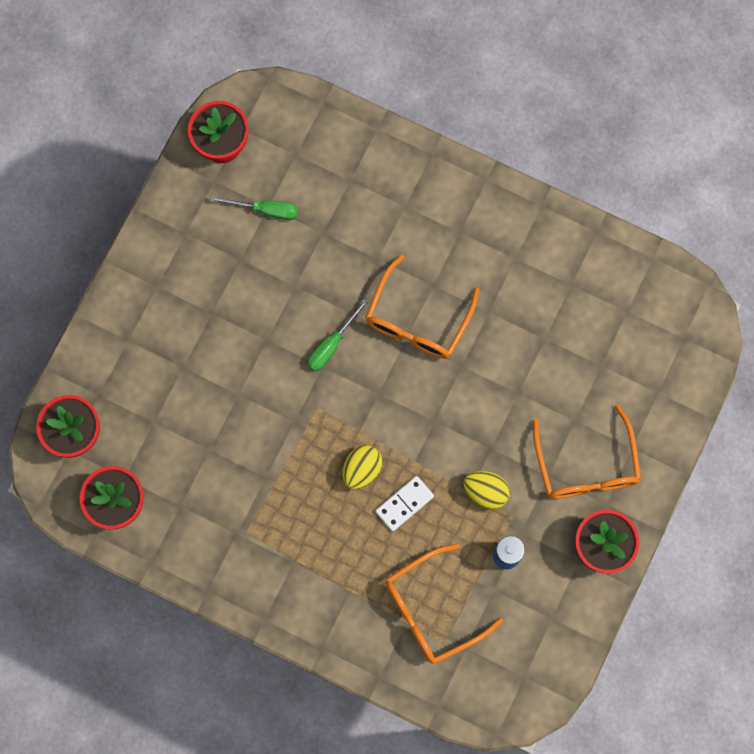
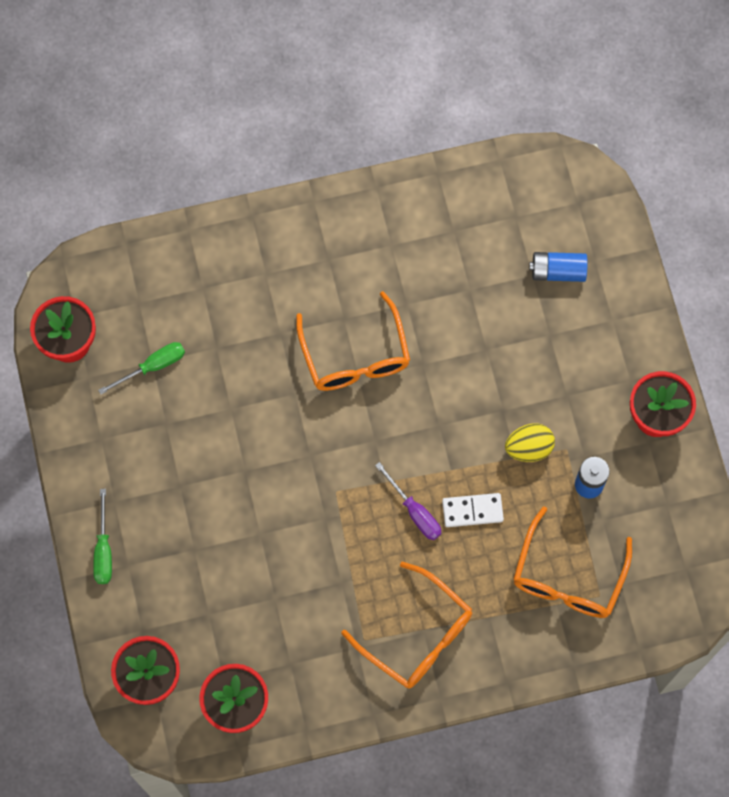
camera: 40 degrees left, 5 degrees down
green screwdriver [308,298,369,371] -> green screwdriver moved to [93,489,112,584]
yellow egg [342,445,382,490] -> purple screwdriver [375,462,441,540]
white domino [375,476,434,532] -> white domino turned 75 degrees clockwise [442,493,504,527]
orange glasses [533,405,641,499] -> orange glasses moved to [342,562,472,688]
none -> blue battery [529,252,588,282]

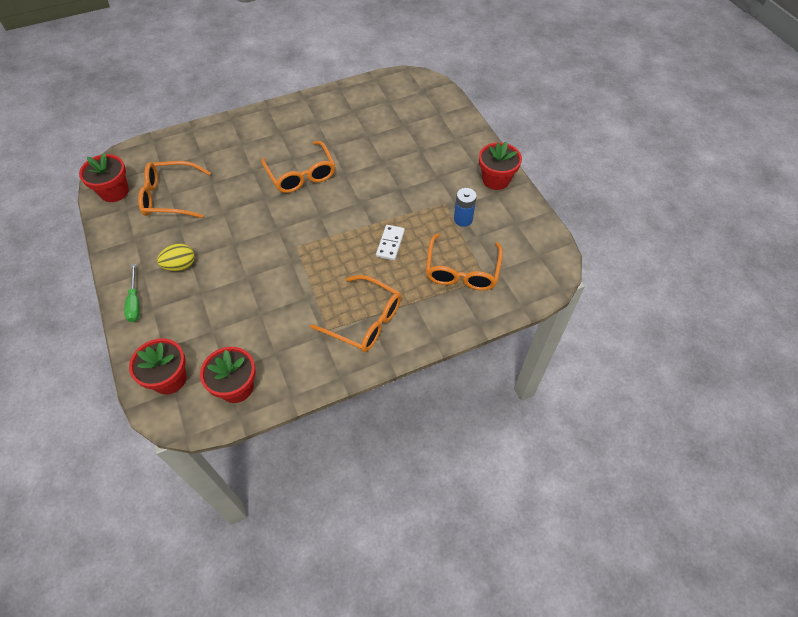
camera: 10 degrees left, 15 degrees down
green screwdriver [98,342,185,394] -> orange glasses [138,161,211,218]
purple screwdriver [375,462,441,540] -> none
white domino [442,493,504,527] -> white domino turned 60 degrees counterclockwise [376,225,405,260]
yellow egg [505,423,555,462] -> yellow egg moved to [157,244,195,271]
blue battery [529,252,588,282] -> none

